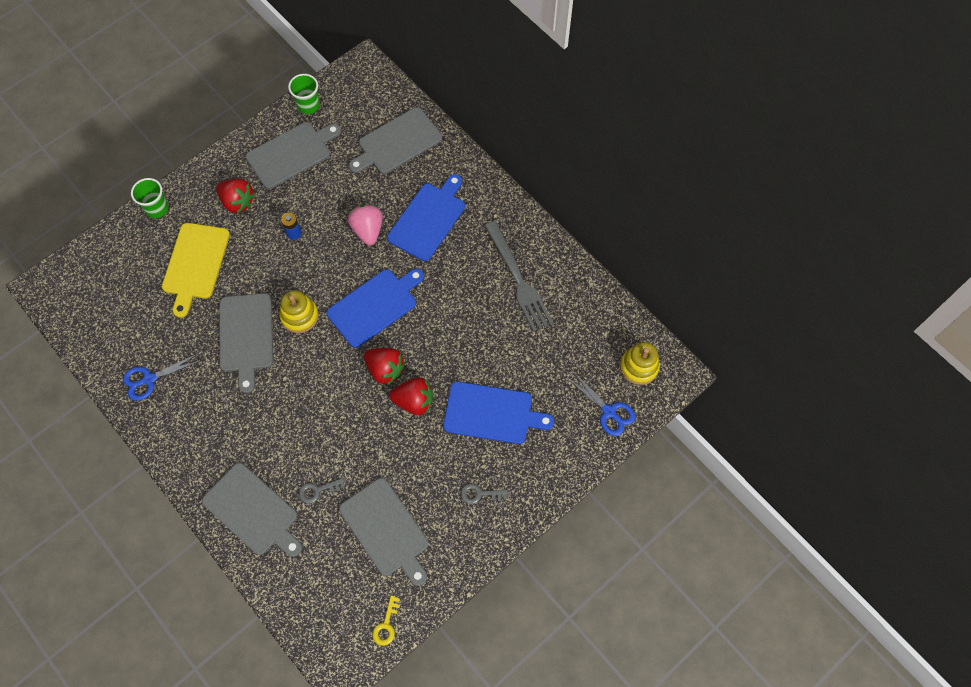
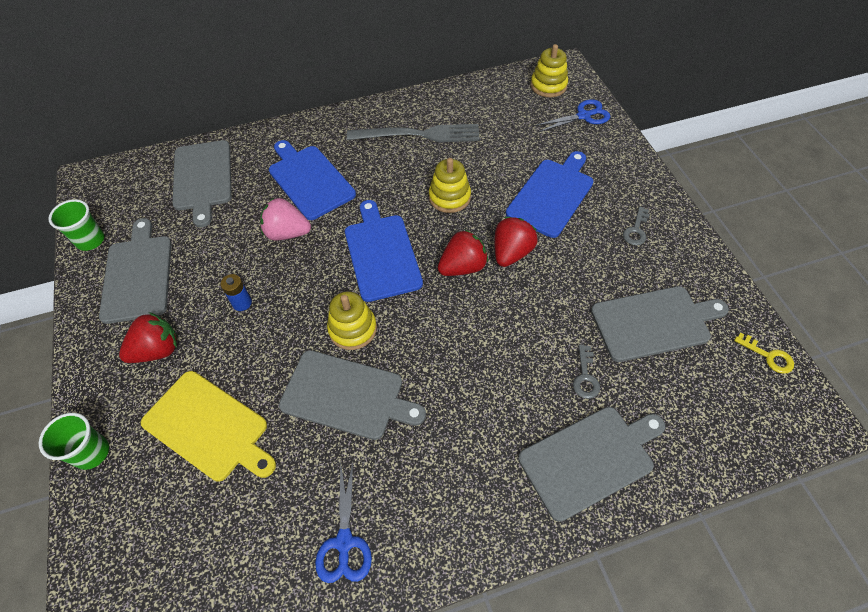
camera: 65 degrees left, 10 degrees down
none -> yellow stacking toy [429,158,471,213]

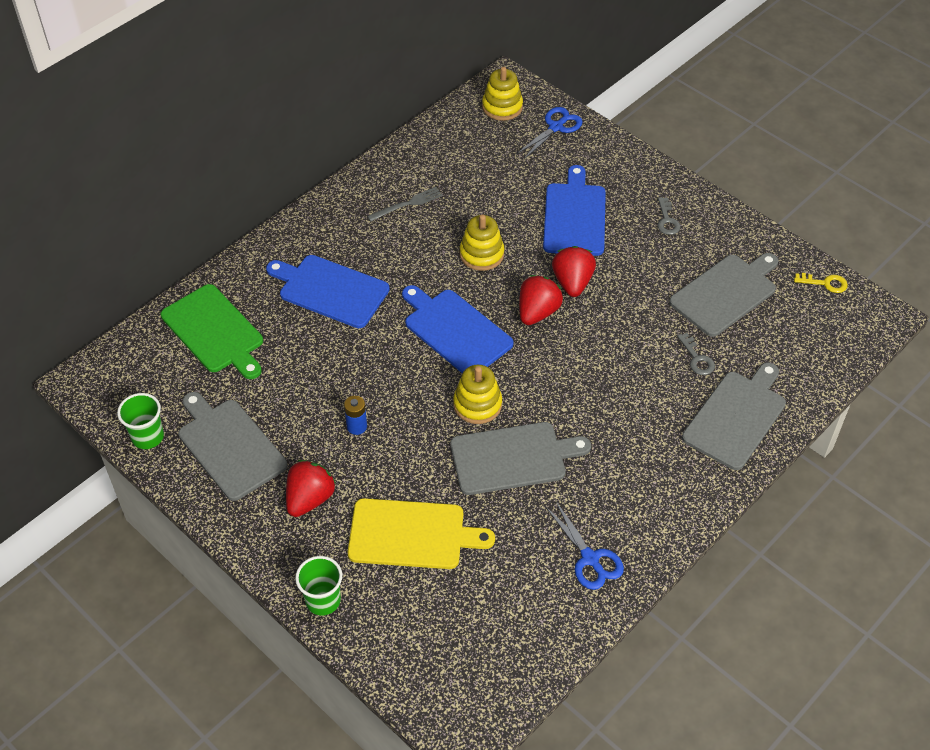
camera: 30 degrees left, 5 degrees down
grey cutting board [172,140,232,227] -> green cutting board [161,284,263,379]
pink strawberry [260,198,311,240] -> none
grey fork [347,124,480,142] -> grey fork [367,187,443,221], size x0.54

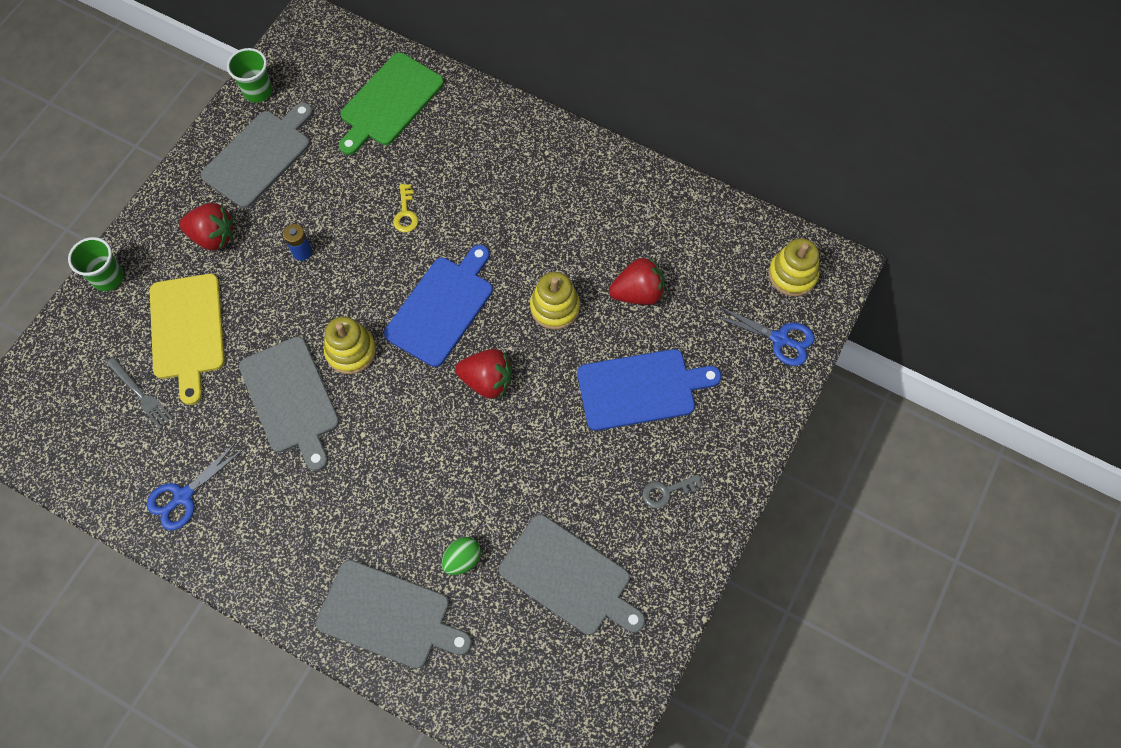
camera: 75 degrees right, 15 degrees up
blue cutting board [266,255,390,328] -> none
grey fork [367,187,443,221] -> grey fork moved to [106,357,173,429]
red strawberry [552,246,596,297] -> red strawberry moved to [609,257,665,305]
grey key [677,333,715,375] -> green egg [442,537,481,575]
yellow key [794,273,848,293] -> yellow key moved to [393,184,418,232]

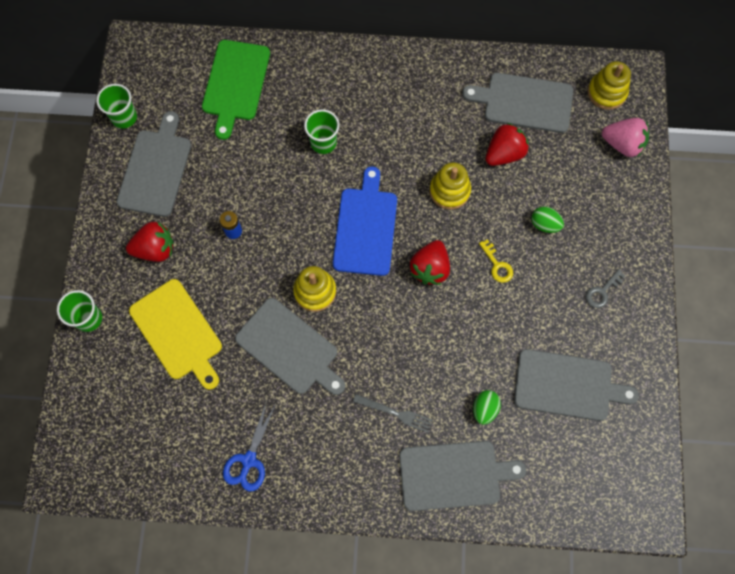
camera: 25 degrees left, 5 degrees up
grey fork [106,357,173,429] -> grey fork moved to [353,394,432,433]
yellow key [393,184,418,232] -> yellow key moved to [479,239,513,283]
red strawberry [455,349,512,399] -> red strawberry turned 120 degrees clockwise [410,240,450,285]
blue cutting board [577,349,721,431] -> green egg [532,206,564,233]
blue scissors [714,306,814,366] -> pink strawberry [602,118,649,157]
none -> green cup [304,109,339,154]
none -> grey cutting board [462,73,573,133]

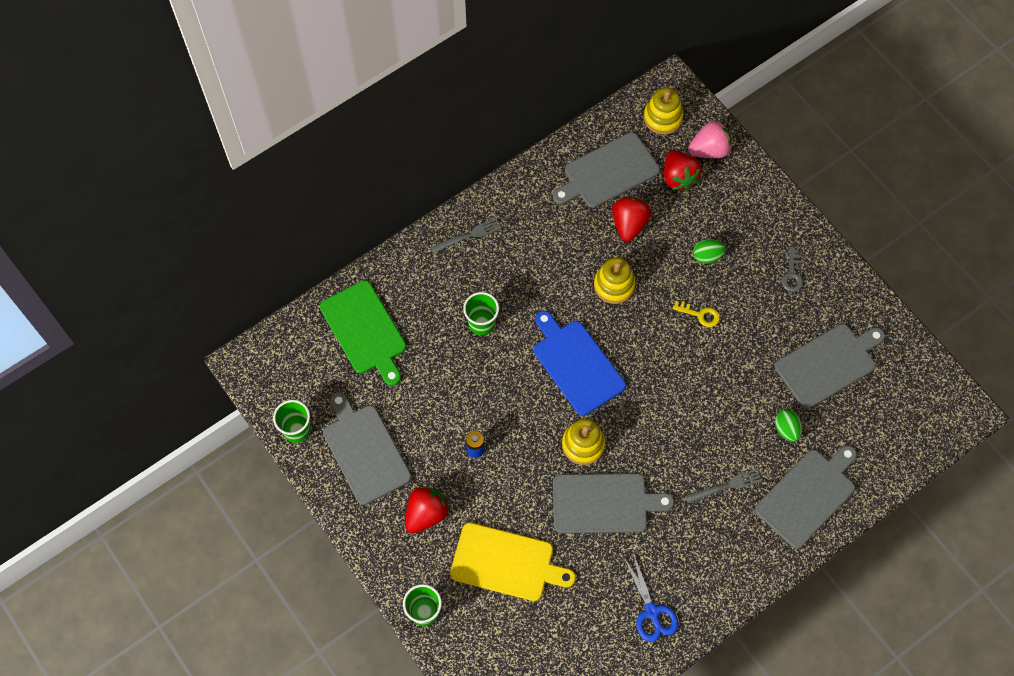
camera: 40 degrees left, 5 degrees down
red strawberry [410,240,450,285] -> red strawberry moved to [664,150,702,191]
none -> grey fork [430,218,502,253]

